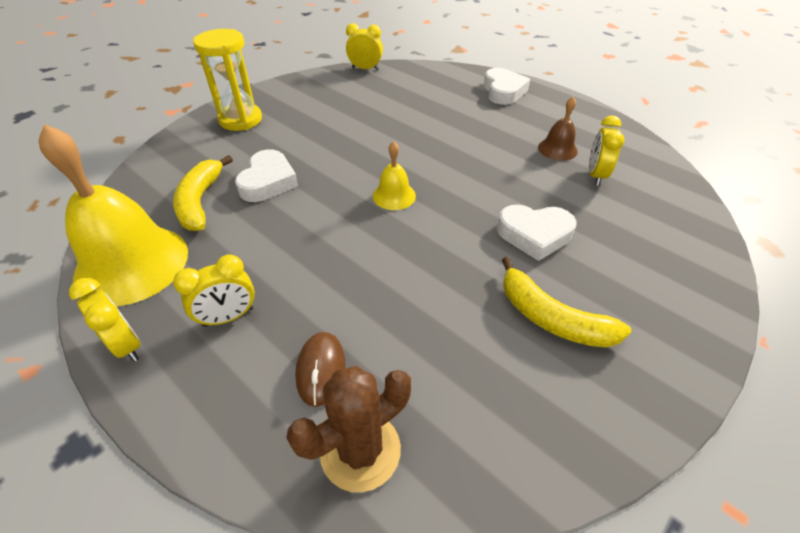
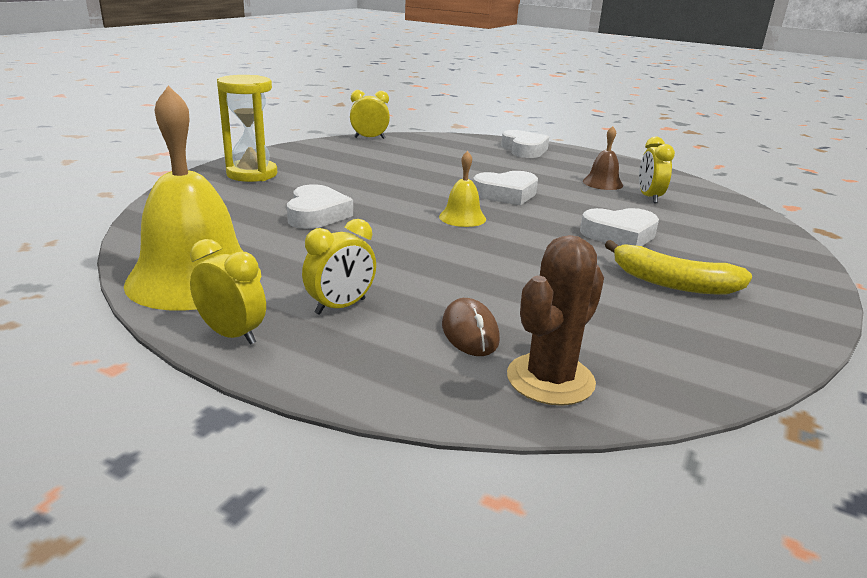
camera: 15 degrees left, 20 degrees down
yellow banana [173,155,233,231] -> none
none -> white heart [473,171,538,205]

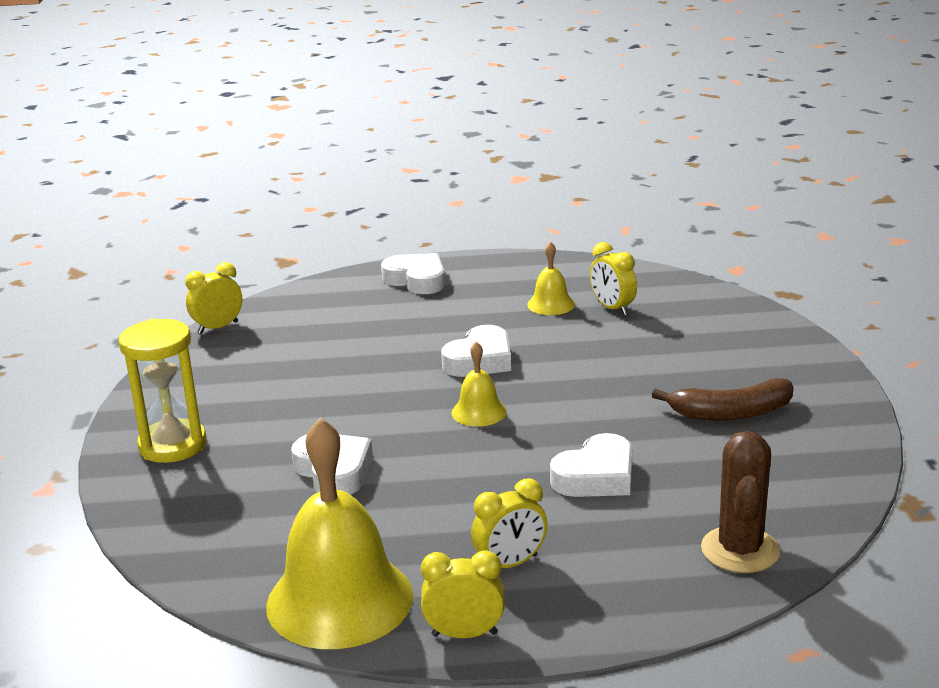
camera: 30 degrees left, 0 degrees up
yellow clock [302,219,376,315] -> yellow clock turned 45 degrees clockwise [471,478,547,568]
brown mouse [442,298,500,356] -> none
white heart [580,208,659,246] -> white heart moved to [550,433,632,497]
brown bell [583,126,623,190] -> yellow bell [527,241,575,315]
yellow banana [605,240,752,294] -> brown banana [652,378,794,421]

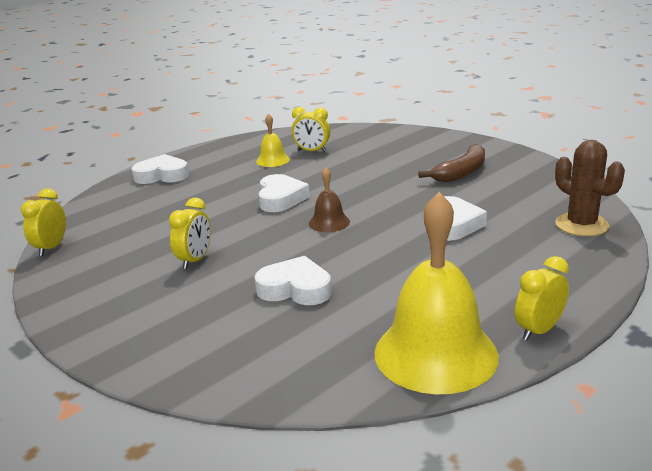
camera: 40 degrees left, 0 degrees up
yellow hourglass [118,319,207,463] -> none
yellow bell [452,342,507,427] -> brown bell [309,168,350,232]
yellow clock [471,478,547,568] -> yellow clock moved to [169,198,211,269]

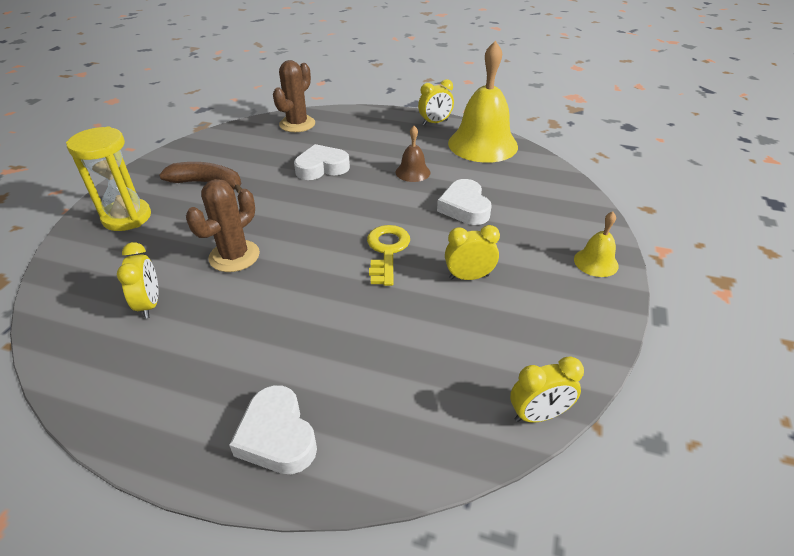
camera: 120 degrees left, 15 degrees up
yellow bell [256,113,290,167] -> yellow bell moved to [574,211,619,277]
white heart [258,174,310,212] -> none
brown bell [309,168,350,232] -> brown bell moved to [396,126,430,182]
yellow clock [515,256,569,341] -> yellow clock turned 45 degrees counterclockwise [418,79,454,125]
none -> yellow hourglass [66,126,151,231]
none -> brown cactus [186,179,260,272]
none -> yellow key [367,225,410,286]

